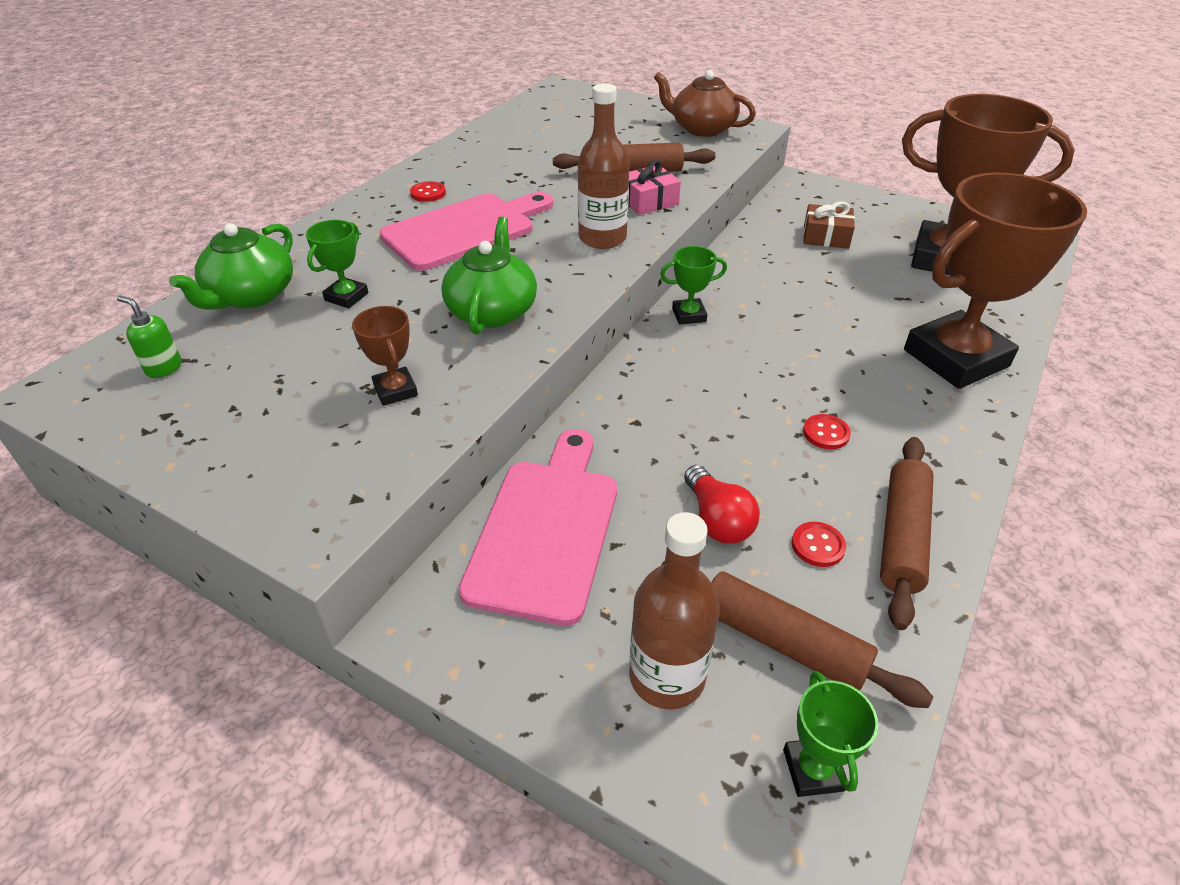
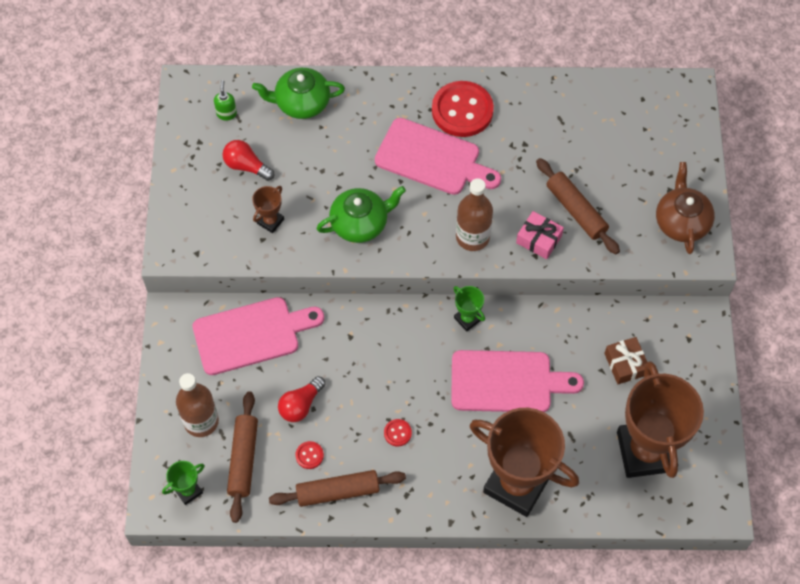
camera: 60 degrees right, 20 degrees up
green trophy [306,220,368,308] -> none
red button [410,181,446,202] -> red button [432,81,494,137], size x2.39
none -> red light bulb [222,140,275,181]
none -> pink cutting board [451,350,584,412]

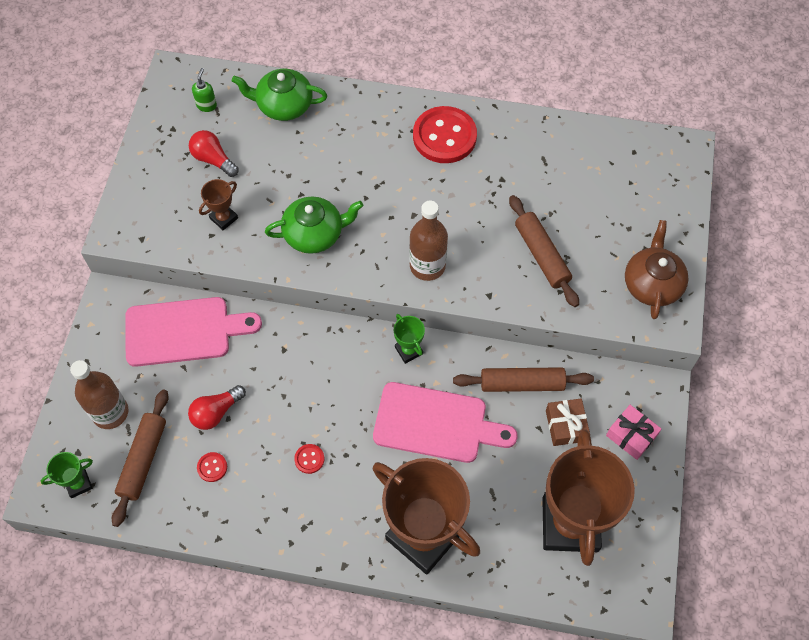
camera: 10 degrees right, 0 degrees up
brown rolling pin [269,470,406,507] -> brown rolling pin moved to [453,367,594,392]
pink cutting board [375,118,501,195] -> none
pink gift [516,211,564,259] -> pink gift moved to [606,405,661,460]

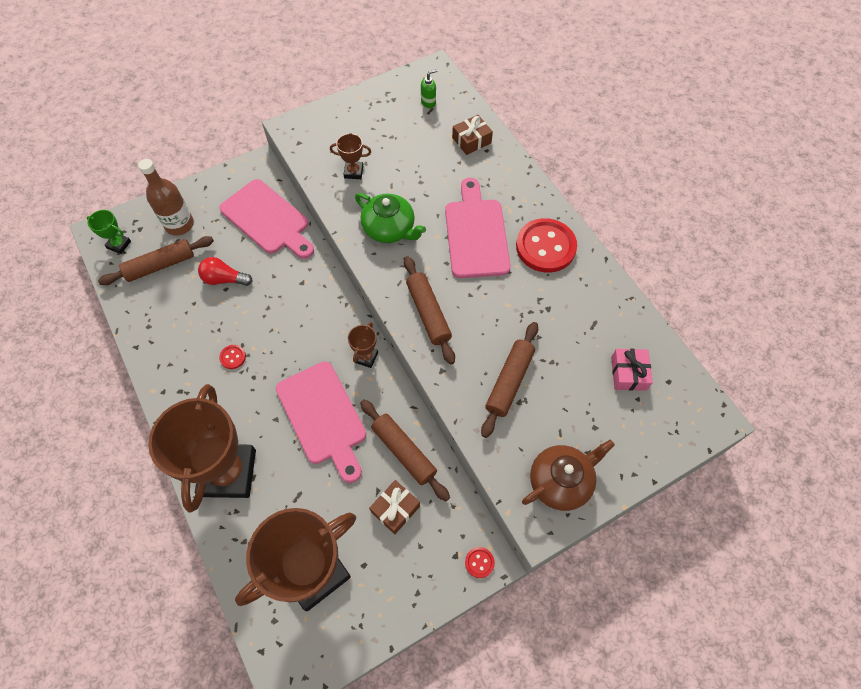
camera: 50 degrees right, 0 degrees up
red light bulb [189,130,239,177] -> none
red button [197,452,227,482] -> red button moved to [465,547,495,578]
green teapot [232,69,327,121] -> brown gift [452,115,493,155]
green trophy [394,314,425,364] -> brown trophy [348,322,378,368]
brown bottle [409,201,448,281] -> brown rolling pin [404,256,455,364]
pink gift [606,405,661,460] -> pink gift moved to [611,349,653,391]
none -> pink cutting board [445,178,511,278]

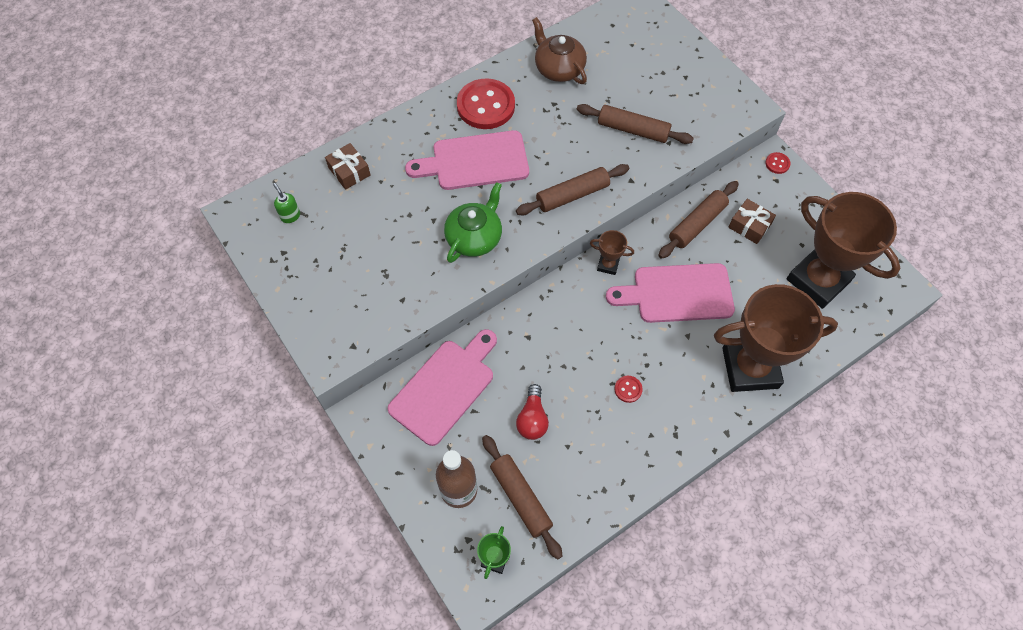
camera: 95 degrees left, 0 degrees up
pink cutting board [276,361,366,483] -> pink cutting board turned 150 degrees counterclockwise [606,263,735,323]
brown trophy [330,133,371,179] -> none
brown teapot [522,440,615,511] -> brown teapot moved to [532,17,587,84]
pink gift [611,349,653,391] -> none

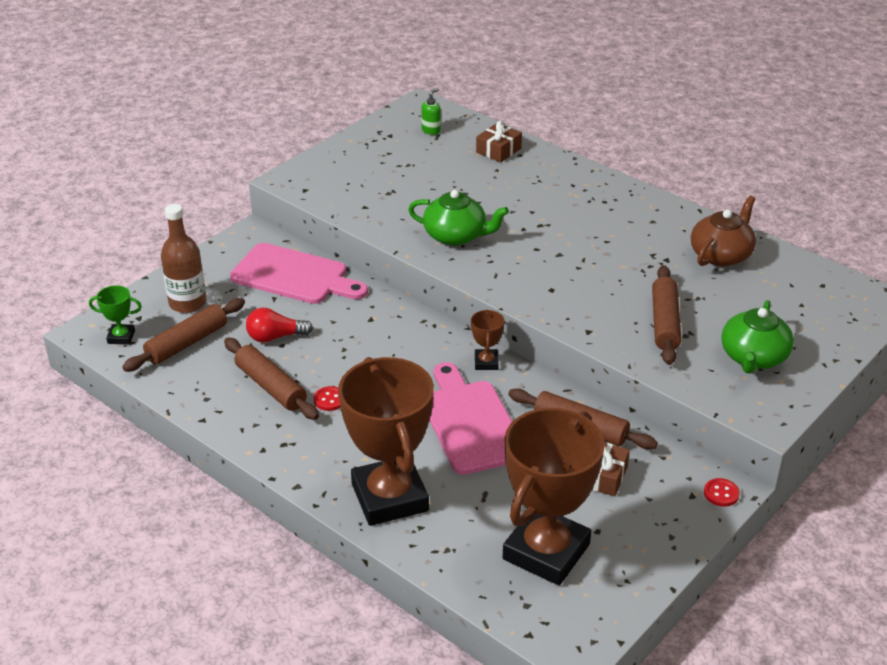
camera: 75 degrees right, 25 degrees down
pink cutting board [405,130,529,190] -> none
red button [457,78,515,129] -> none
brown rolling pin [516,164,629,215] -> brown rolling pin moved to [224,338,319,420]
none -> green teapot [721,300,794,374]

